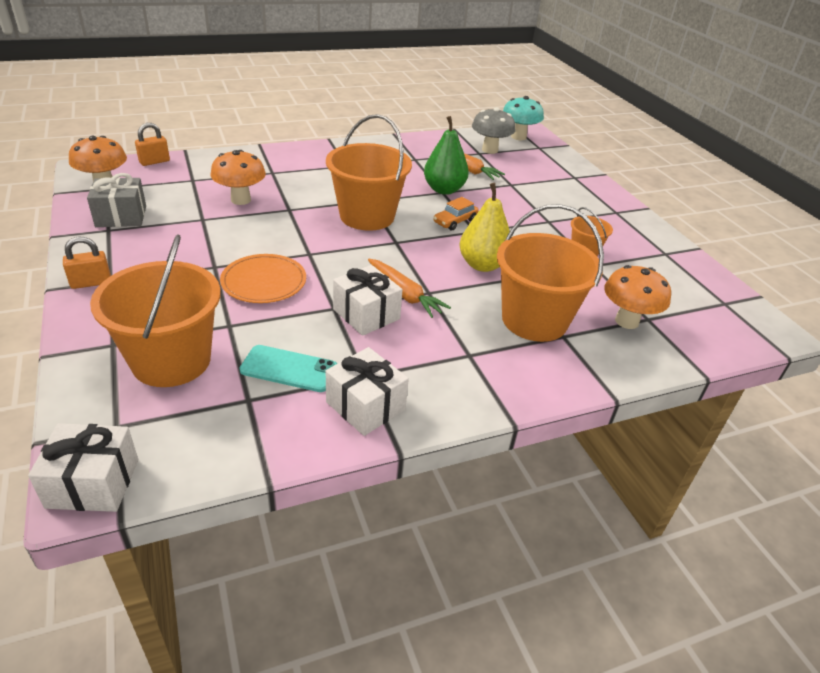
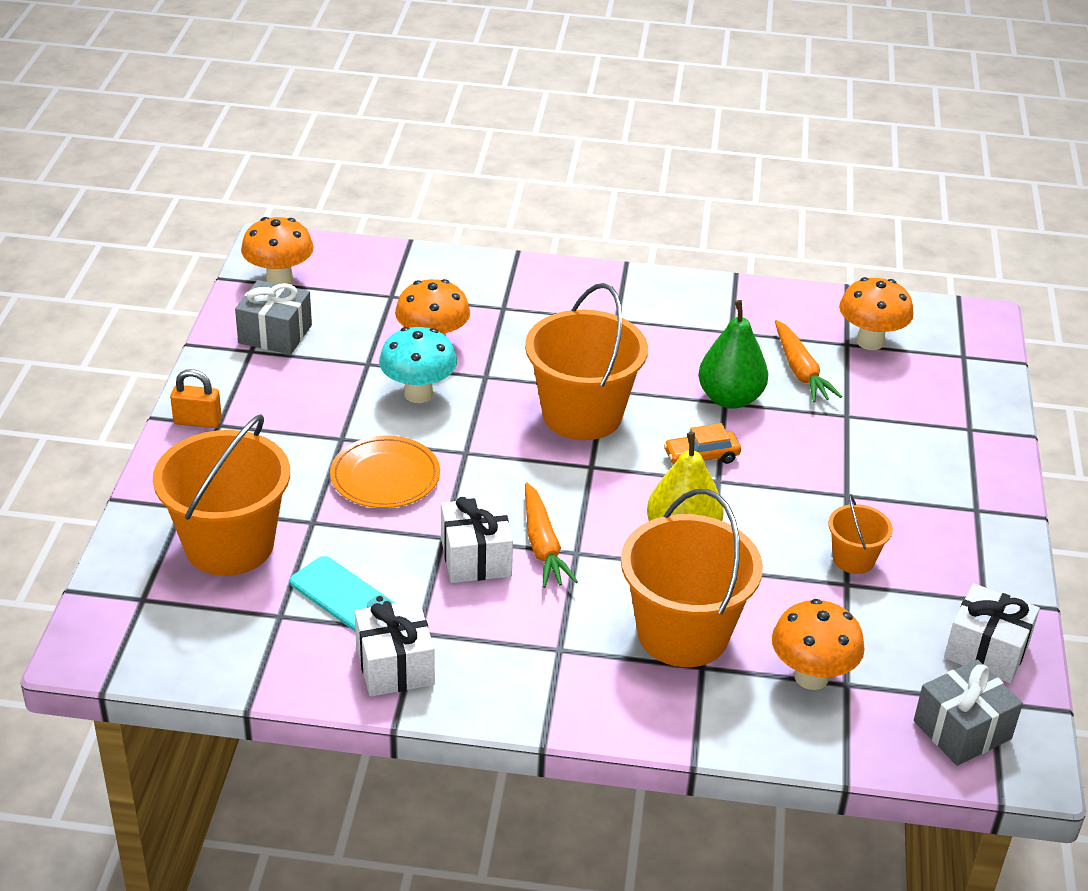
camera: 30 degrees right, 0 degrees up
white gift [28,423,138,512] -> white gift moved to [944,583,1040,683]
orange padlock [135,123,170,166] -> none
grey mushroom [472,107,515,154] -> orange mushroom [839,277,914,350]
turquoise mushroom [503,96,544,140] -> turquoise mushroom moved to [379,327,457,403]
none -> grey gift [914,660,1023,766]

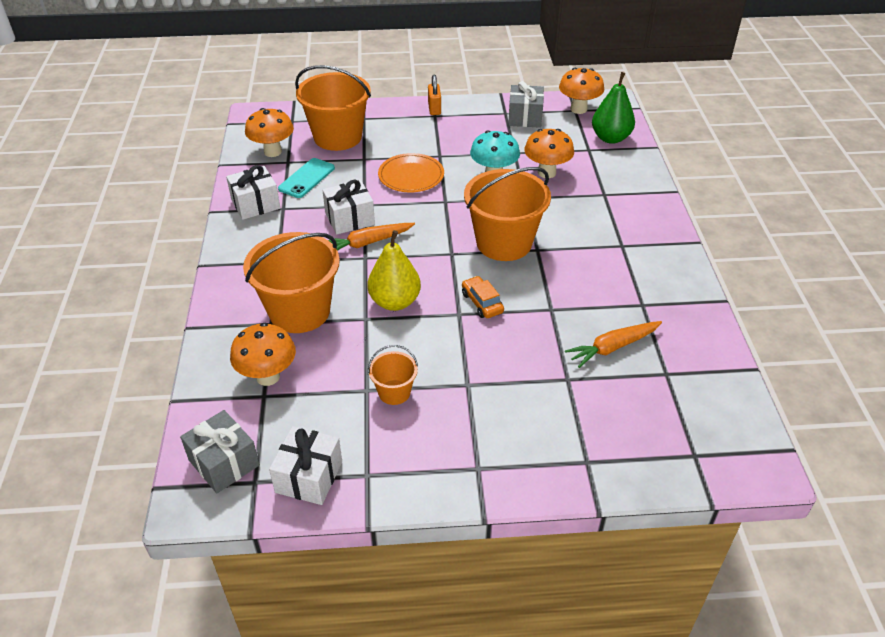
camera: 80 degrees right, 5 degrees up
green pear [698,300,768,409] -> green pear moved to [592,72,635,144]
orange mushroom [839,277,914,350] -> orange mushroom moved to [245,108,294,157]

